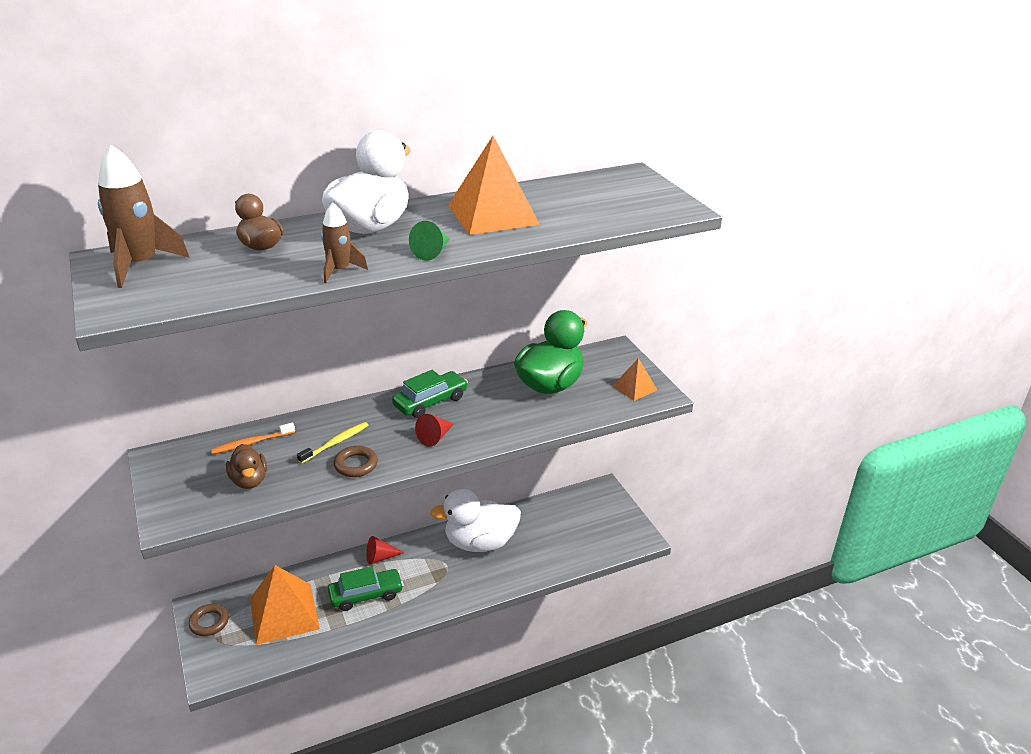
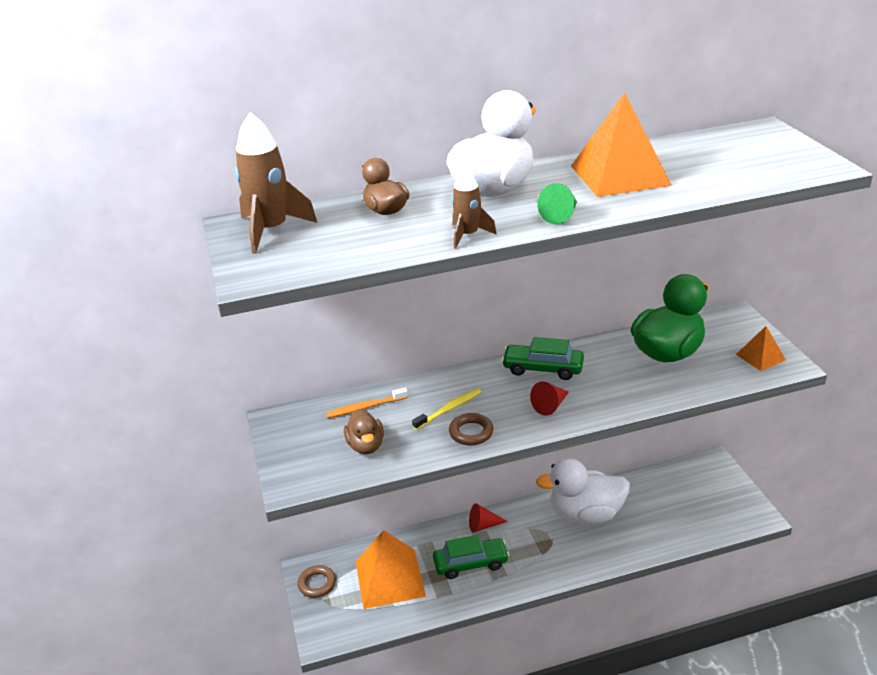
camera: 10 degrees right, 0 degrees up
green car [392,370,468,418] -> green car turned 135 degrees counterclockwise [501,337,584,380]

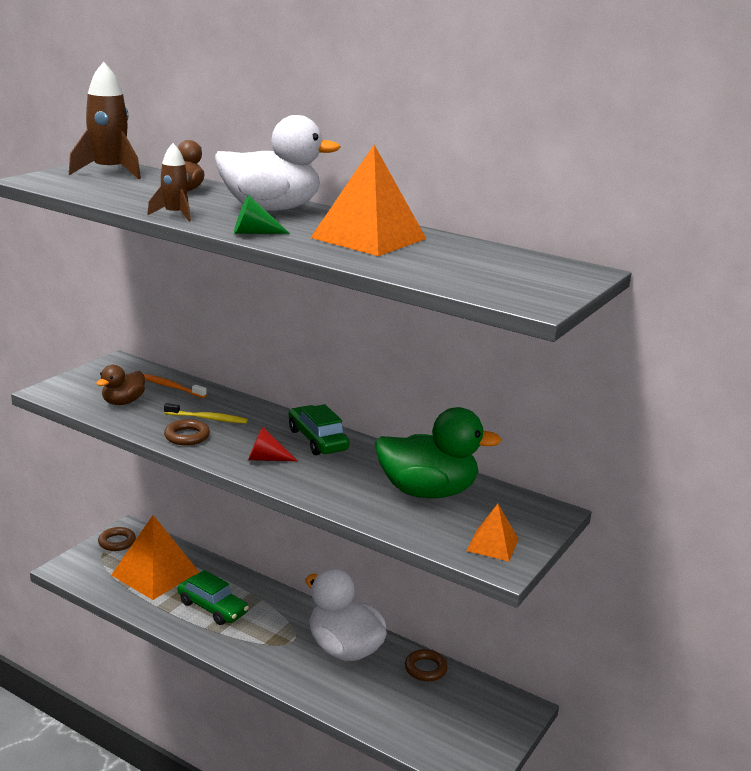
camera: 45 degrees right, 10 degrees down
red cone [469,503,508,533] -> none
none -> brown ring [405,649,448,681]

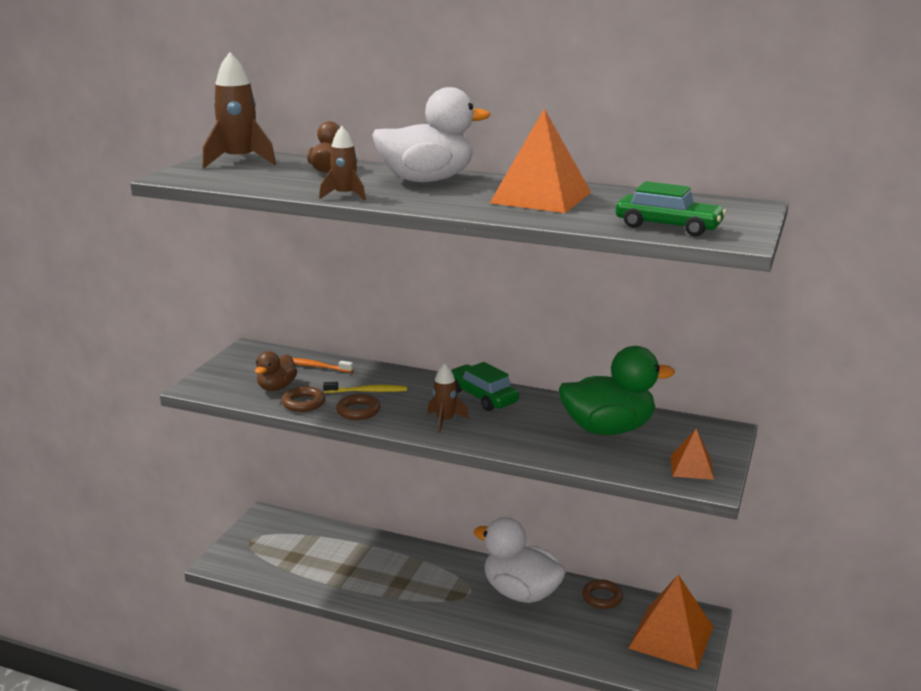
camera: 10 degrees left, 0 degrees up
brown ring [98,527,136,551] -> brown ring moved to [281,386,325,412]
orange pyramid [111,515,199,600] -> orange pyramid moved to [628,575,713,670]
green car [178,570,249,625] -> green car moved to [616,181,726,236]
green cone [234,195,290,234] -> none
red cone [248,427,297,461] -> brown rocket [427,363,469,433]

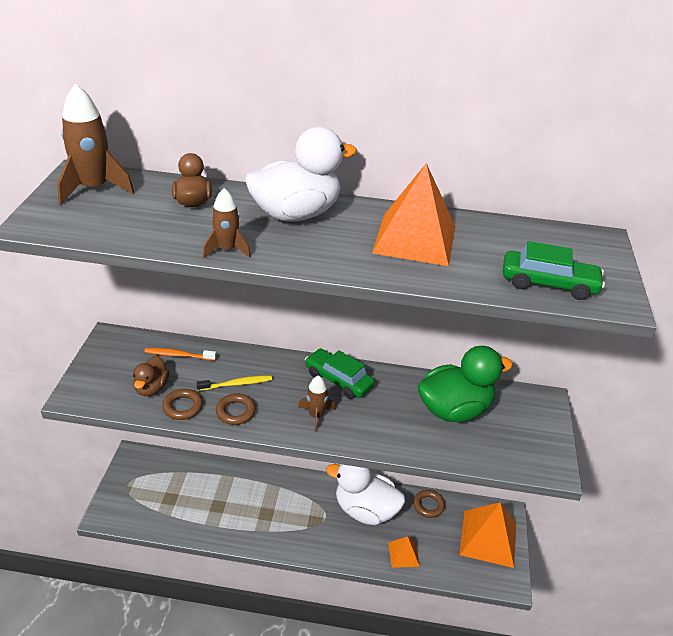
camera: 15 degrees left, 15 degrees up
orange pyramid [671,429,714,480] -> orange pyramid moved to [388,536,420,568]

